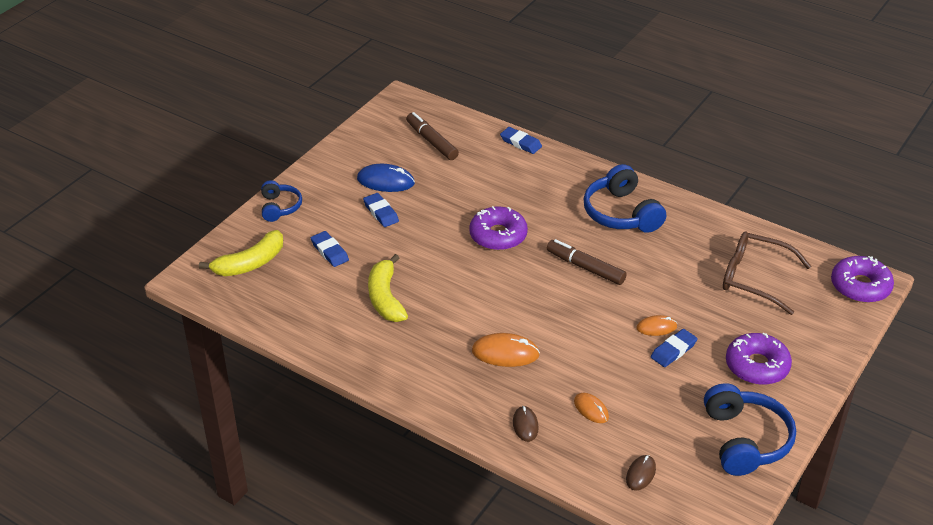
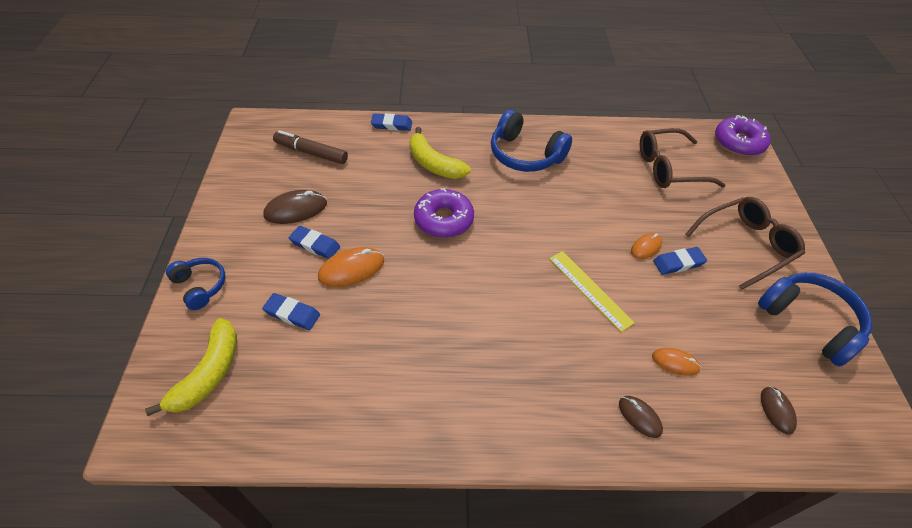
camera: 35 degrees left, 10 degrees up
blue mouse [357,164,415,192] -> brown mouse [263,190,327,224]
yellow banana [368,254,408,322] -> yellow banana moved to [409,127,471,179]
orange mouse [472,333,540,367] -> orange mouse moved to [318,247,384,287]
brown marker [547,239,627,285] -> none
blue eraser [651,329,698,367] -> blue eraser turned 60 degrees clockwise [653,247,707,275]
purple donut [726,333,792,385] -> brown glasses [685,197,805,290]
none -> yellow ruler [549,251,635,332]

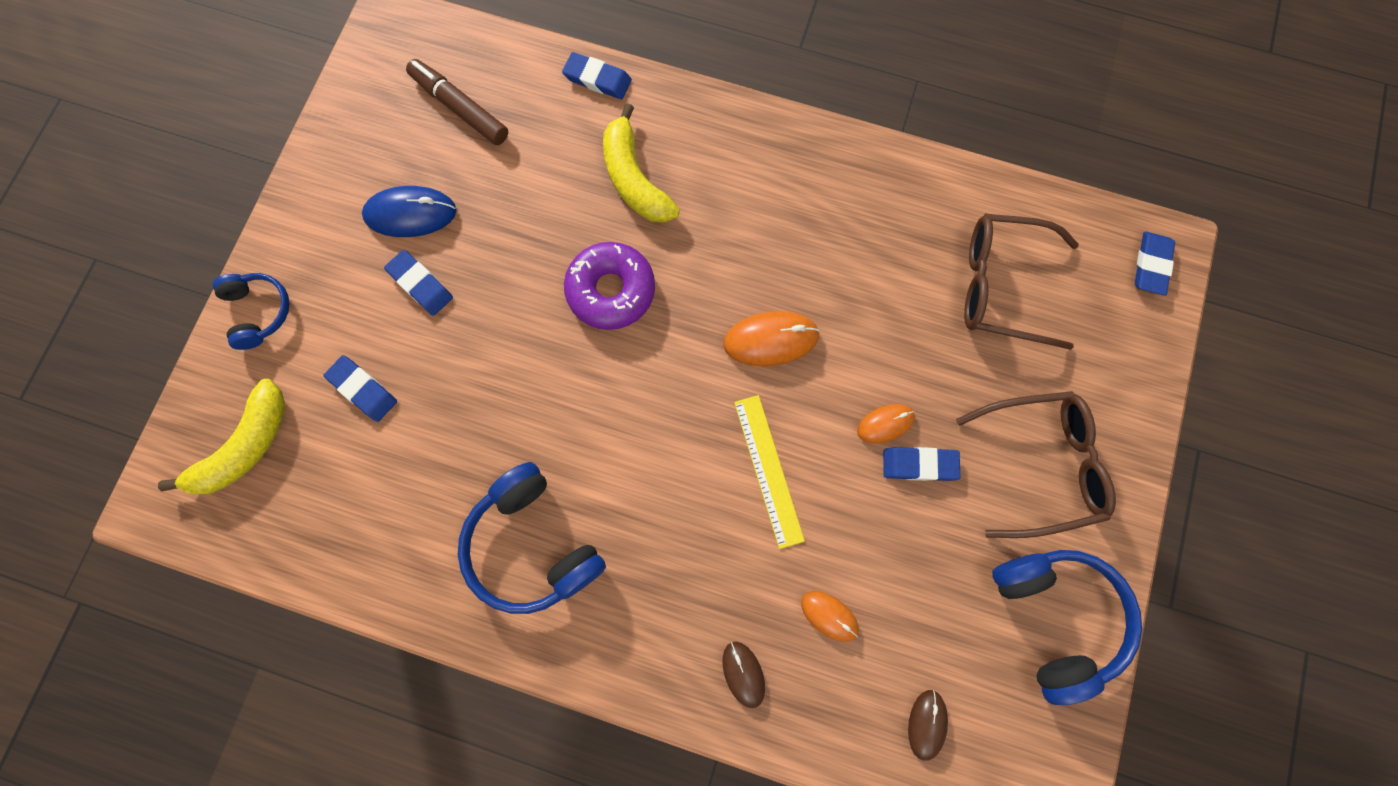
camera: 20 degrees right, 25 degrees up
brown mouse [263,190,327,224] -> blue mouse [362,186,456,237]
orange mouse [318,247,384,287] -> orange mouse moved to [723,311,820,366]
blue headphones [491,109,572,172] -> blue headphones moved to [458,462,606,614]
purple donut [715,115,771,156] -> blue eraser [1135,232,1175,296]

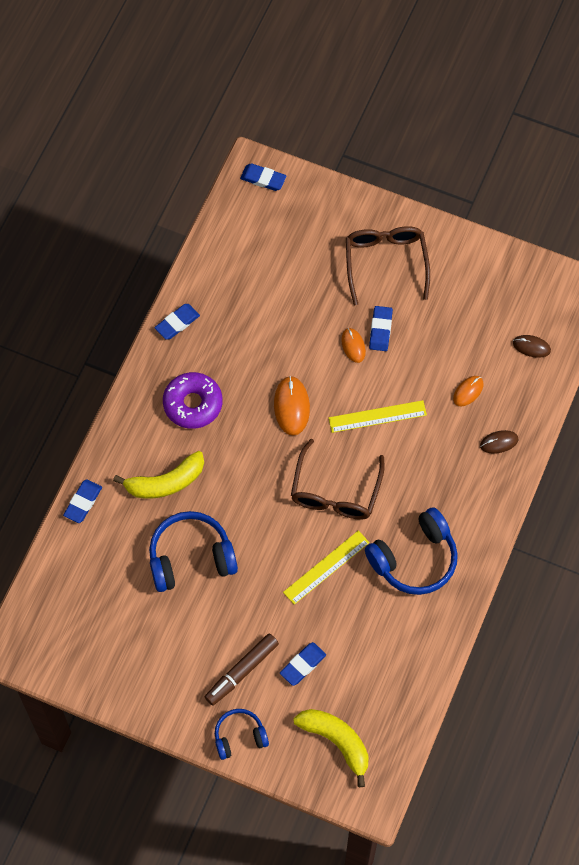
camera: 85 degrees left, 10 degrees down
blue mouse [362,186,456,237] -> none
blue eraser [384,250,453,316] -> blue eraser moved to [155,304,200,340]
brown marker [406,59,508,145] -> brown marker moved to [205,634,279,706]
purple donut [564,242,655,330] -> purple donut moved to [163,372,223,429]
brown glasses [964,214,1079,350] -> brown glasses moved to [291,439,385,520]
blue headphones [992,550,1142,705] -> blue headphones moved to [149,511,238,592]
none -> yellow ruler [283,530,370,605]

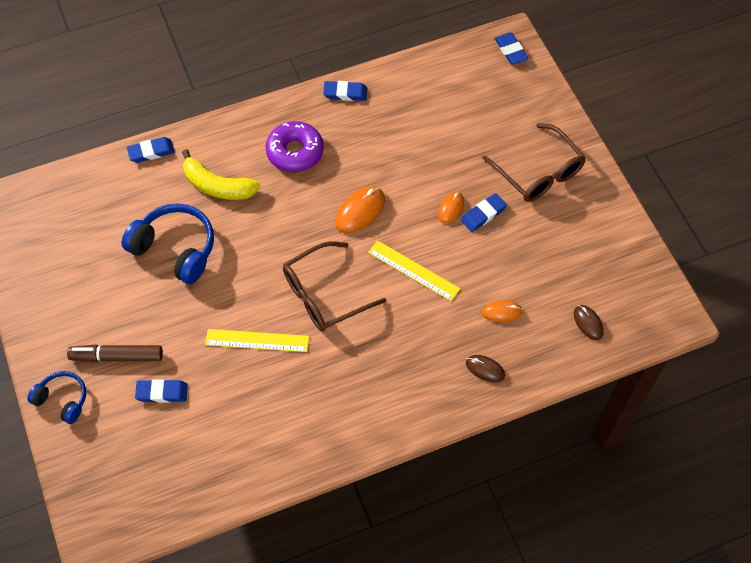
camera: 45 degrees right, 5 degrees down
yellow banana [293,709,368,787] -> none
brown glasses [346,226,430,305] -> brown glasses turned 105 degrees clockwise [482,123,586,202]
blue headphones [365,507,458,595] -> none

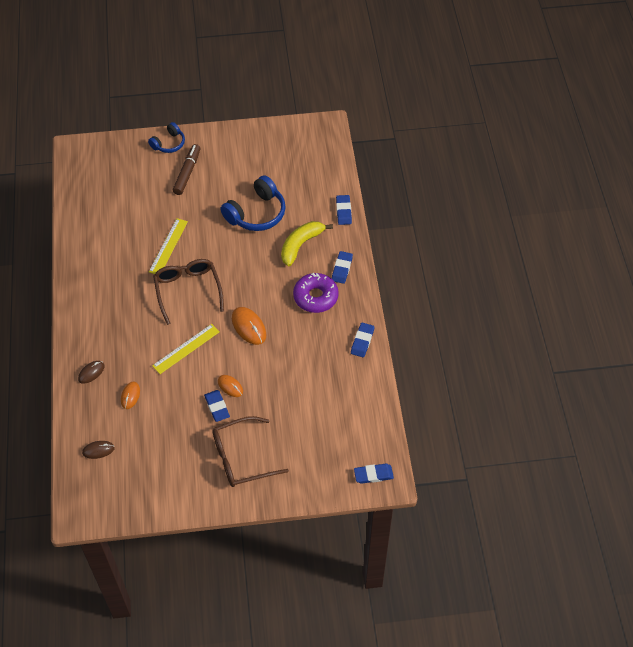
camera: 105 degrees right, 5 degrees down
blue eraser [135,379,188,403] -> blue eraser moved to [332,251,353,284]

